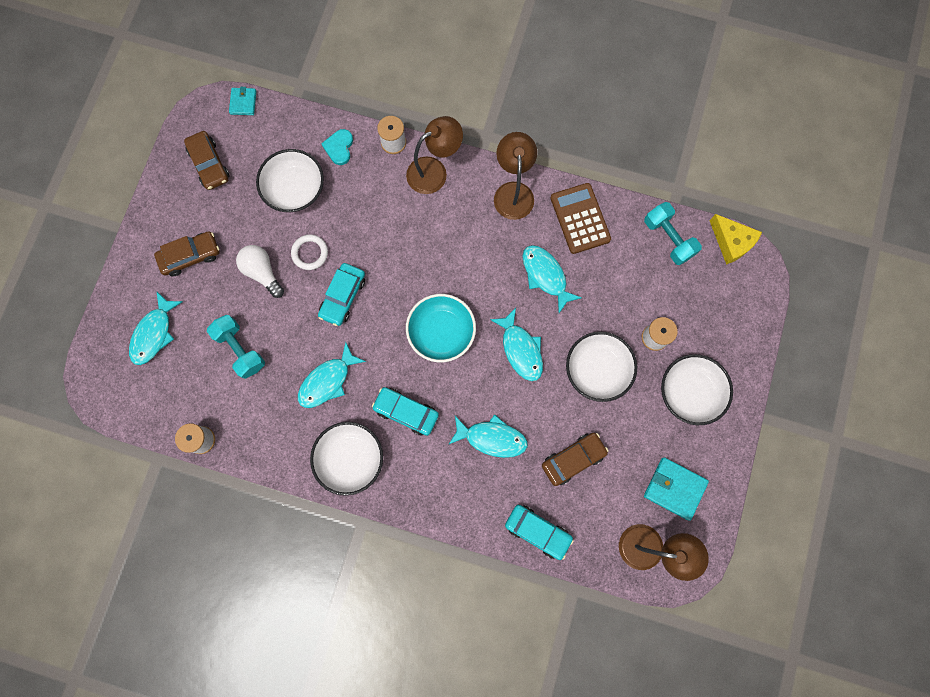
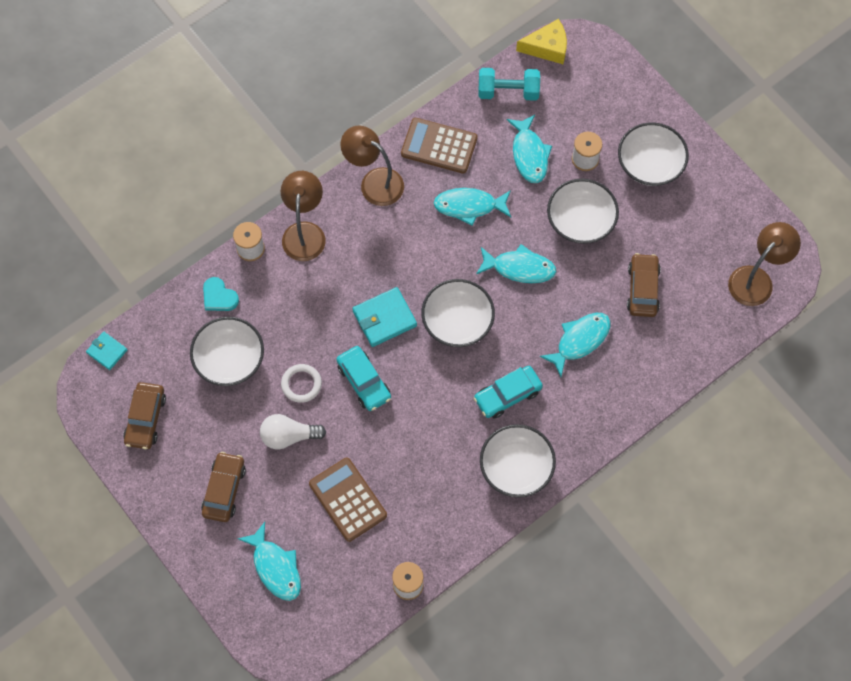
camera: 55 degrees left, 10 degrees down
brown car [184,131,230,190] -> brown car turned 90 degrees clockwise [123,382,166,449]
turquoise dumbbell [207,315,265,379] -> brown calculator [309,458,387,542]
turquoise fish [298,342,366,408] -> turquoise fish moved to [507,115,552,183]
turquoise bowl [406,294,476,362] -> white bowl [421,279,495,347]
turquoise car [505,505,574,560] -> none
turquoise wallet [644,457,709,521] -> turquoise wallet moved to [352,287,417,347]

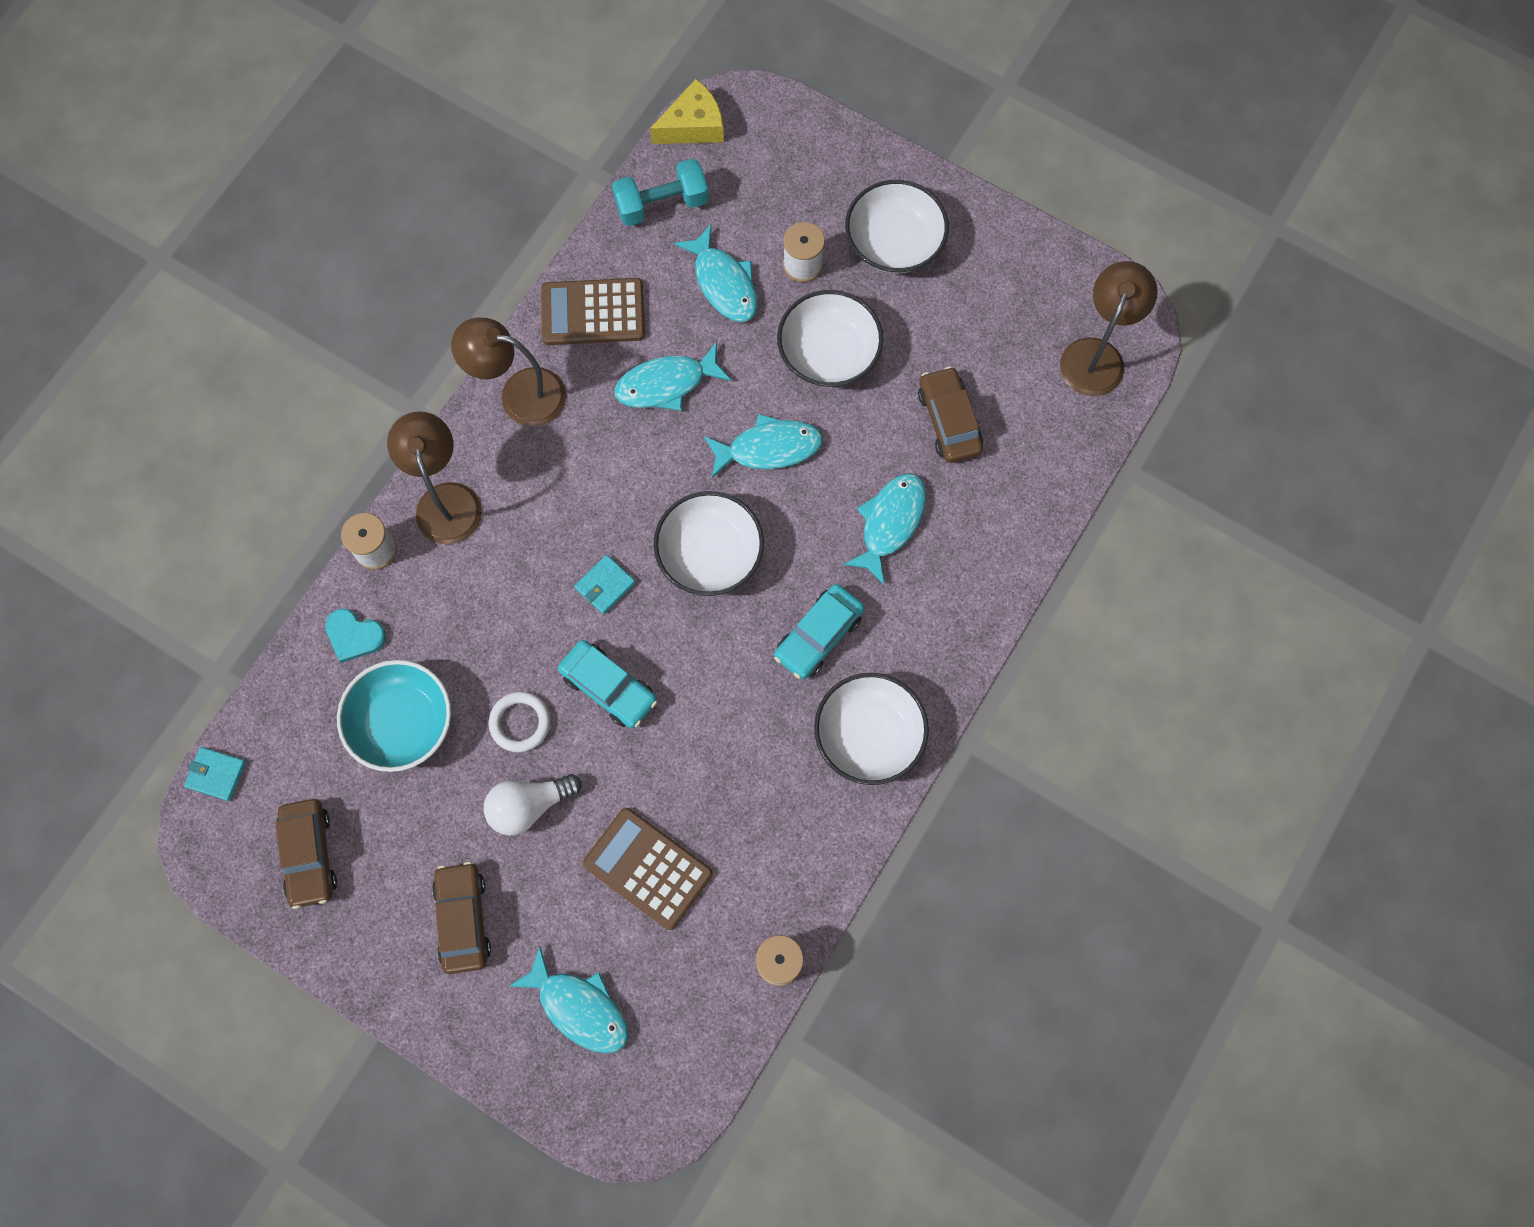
camera: 20 degrees left, 5 degrees up
white bowl [190,317,264,386] -> turquoise bowl [337,660,451,772]
turquoise wallet [352,287,417,347] -> turquoise wallet [574,555,636,614], size x0.61

